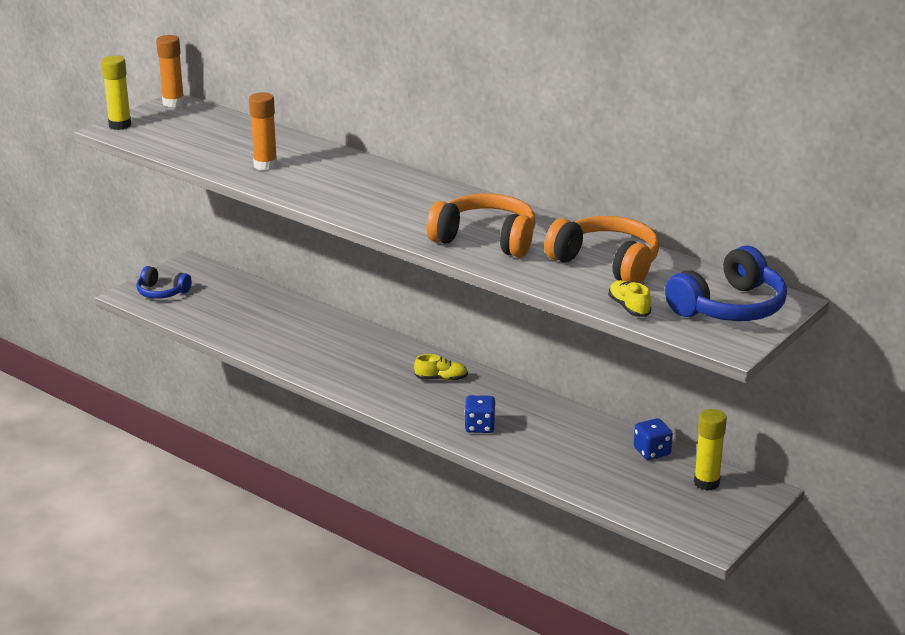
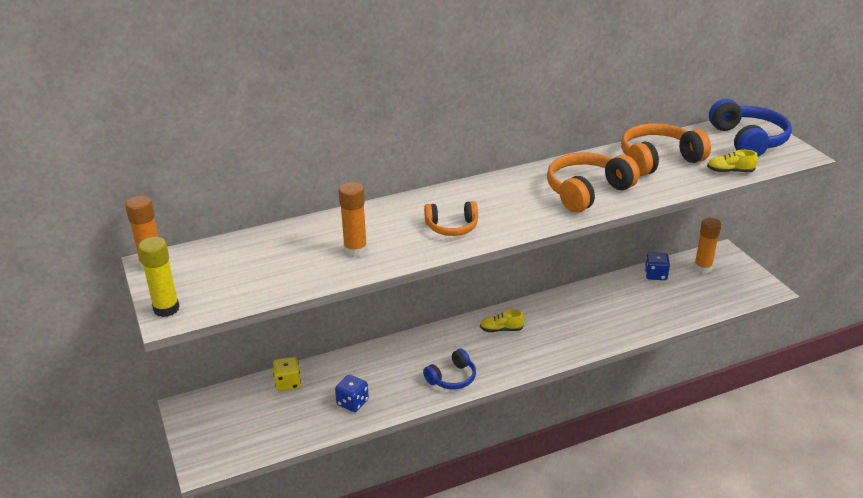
camera: 60 degrees left, 5 degrees up
blue headphones [136,266,192,299] -> blue headphones moved to [423,349,476,390]
yellow shoe [414,354,468,381] -> yellow shoe turned 120 degrees counterclockwise [480,310,524,332]
blue dice [465,395,496,433] -> blue dice moved to [335,375,369,412]
yellow glue stick [694,409,727,491] -> orange glue stick [694,218,721,273]
none -> yellow dice [273,357,301,391]
none -> orange headphones [424,201,478,236]

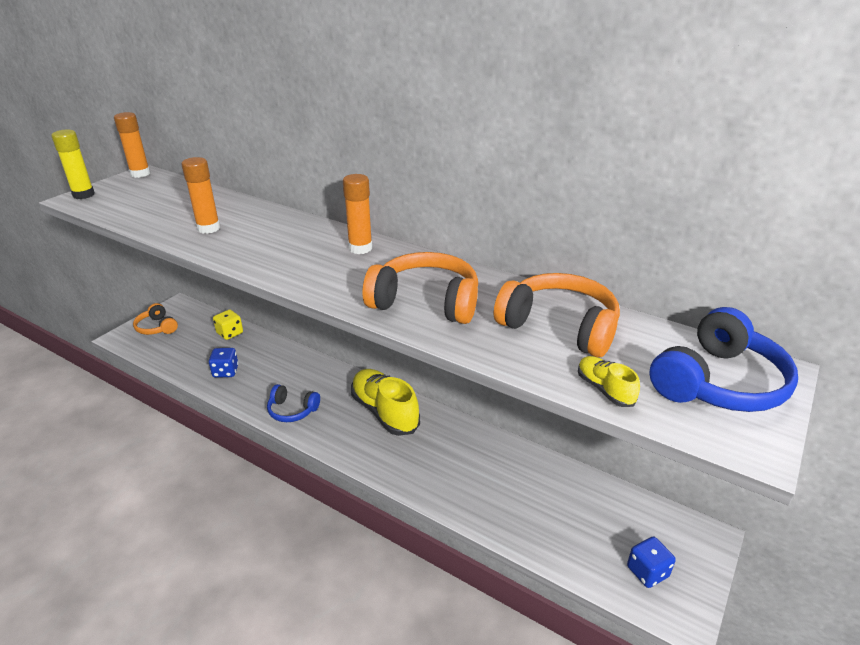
camera: 55 degrees right, 0 degrees up
orange headphones [424,201,478,236] -> orange headphones moved to [133,303,178,335]
yellow shoe [480,310,524,332] -> yellow shoe [351,369,420,436], size x2.10
blue dice [645,252,670,280] -> blue dice moved to [627,537,676,588]
orange glue stick [694,218,721,273] -> orange glue stick moved to [343,174,372,254]

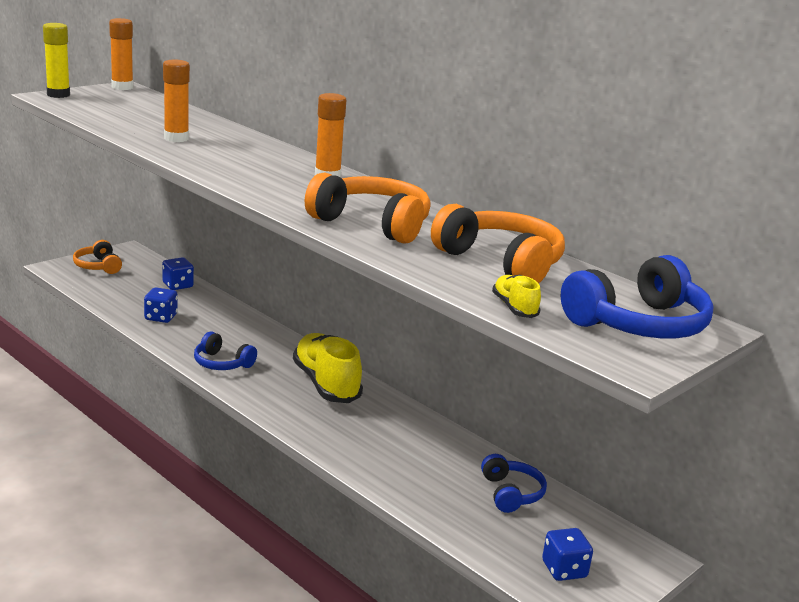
camera: 10 degrees right, 10 degrees down
yellow dice [213,309,243,340] -> blue dice [162,257,194,290]
none -> blue headphones [481,454,547,513]

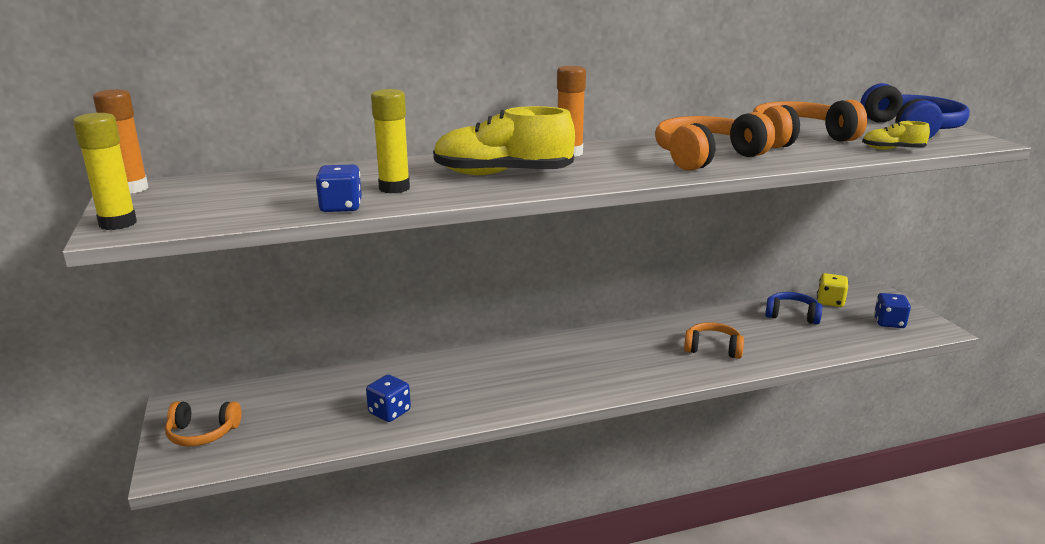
camera: 60 degrees left, 0 degrees up
blue dice [162,257,194,290] -> blue dice moved to [316,165,362,212]
orange glue stick [163,60,190,142] -> yellow glue stick [371,89,410,194]
blue headphones [194,332,257,370] -> none
yellow shoe [293,333,363,403] -> yellow shoe moved to [433,106,575,175]
none -> orange headphones [684,322,744,359]
none -> yellow dice [817,273,848,307]

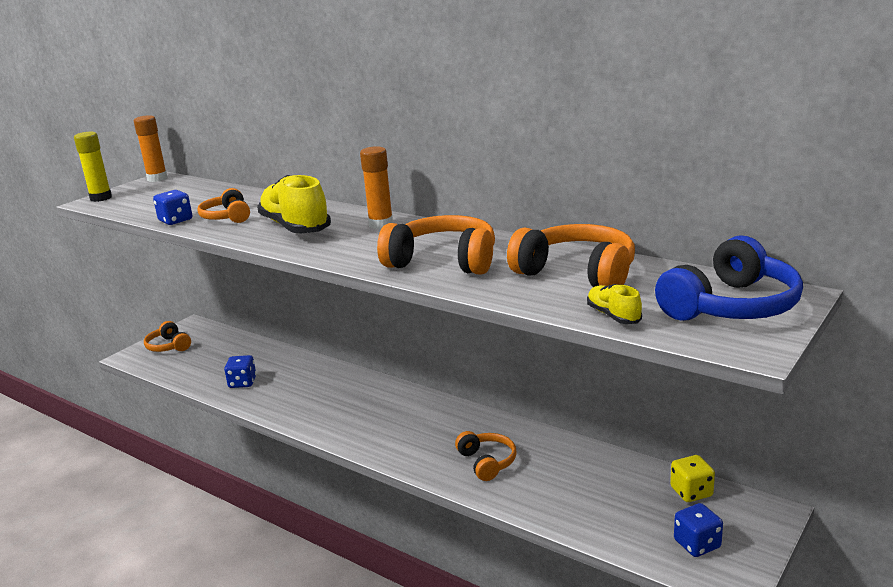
camera: 55 degrees right, 0 degrees up
yellow glue stick [371,89,410,194] -> orange headphones [198,188,250,223]
blue headphones [765,292,822,325] -> none

